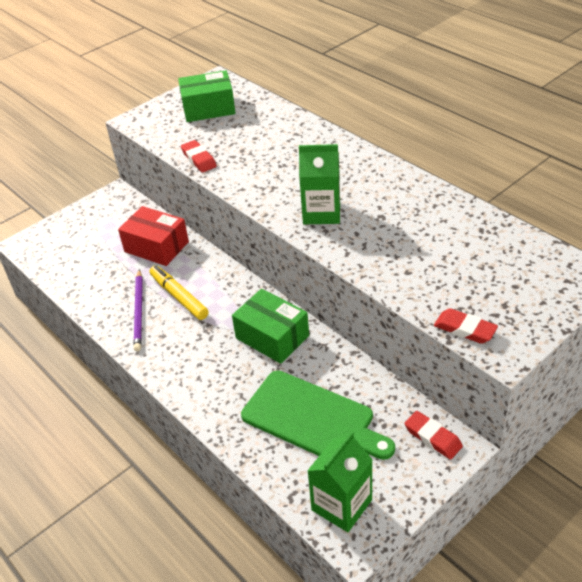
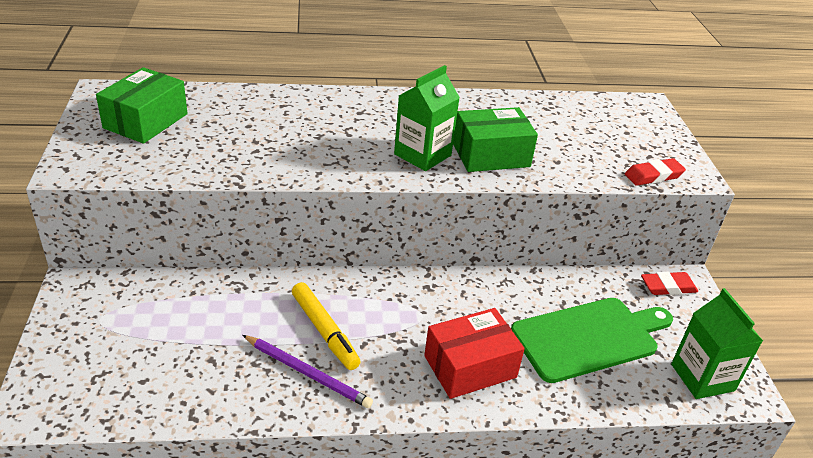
camera: 60 degrees left, 5 degrees down
red box [118,206,189,266] -> red box moved to [424,308,525,399]
yellow marker [150,265,209,320] -> yellow marker turned 120 degrees counterclockwise [292,282,361,370]
red eraser [181,140,217,173] -> none
green box [232,289,309,364] -> green box moved to [453,107,538,172]

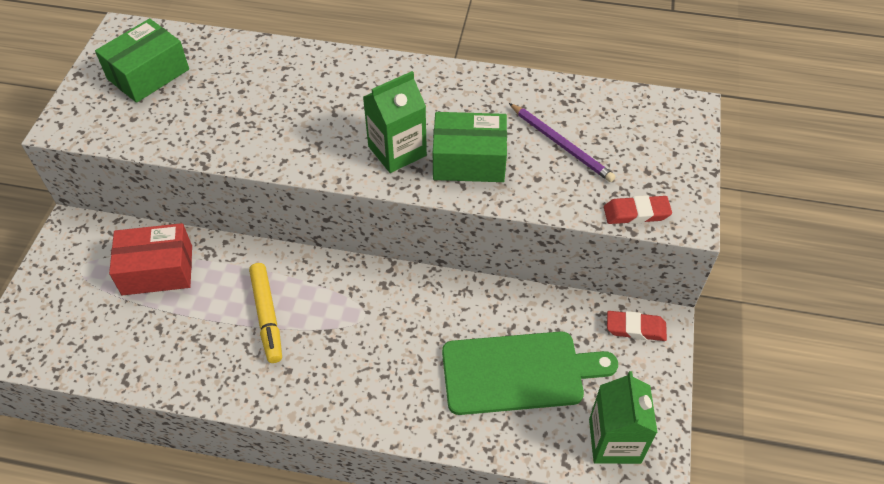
camera: 20 degrees right, 15 degrees up
purple pencil [243,335,373,408] -> purple pencil moved to [509,103,616,182]
red box [424,308,525,399] -> red box moved to [109,223,192,295]

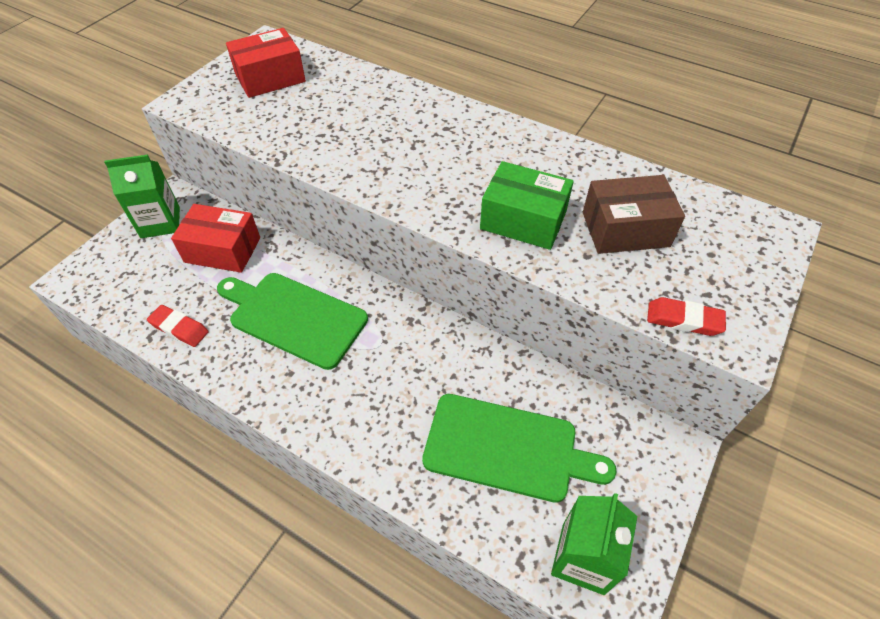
camera: 20 degrees right, 0 degrees up
green box [95,19,189,103] -> red box [226,28,306,98]
yellow marker [249,263,282,363] -> green cutting board [217,273,368,370]
green carton [363,71,427,173] -> green carton moved to [104,155,180,238]
purple pencil [509,103,616,182] -> brown box [583,175,685,254]
red eraser [607,311,667,341] -> red eraser moved to [147,305,209,347]

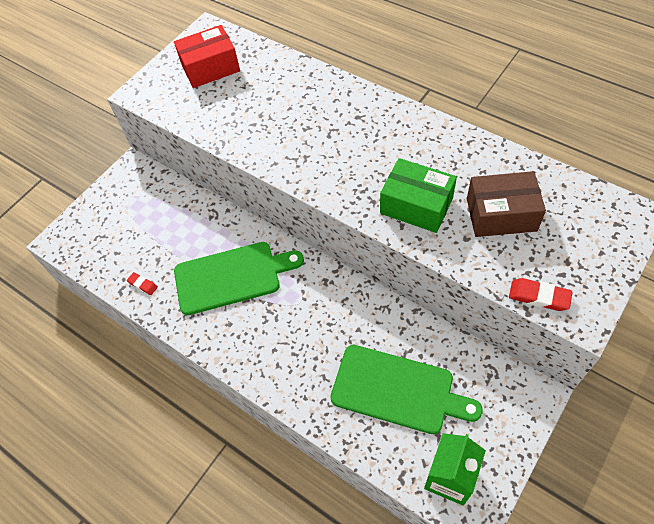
camera: 10 degrees right, 5 degrees up
green carton [104,155,180,238] -> none
red eraser [147,305,209,347] -> red eraser [127,272,158,295], size x0.66
red box [171,204,260,273] -> none
green cutting board [217,273,368,370] -> green cutting board turned 135 degrees clockwise [174,242,304,315]

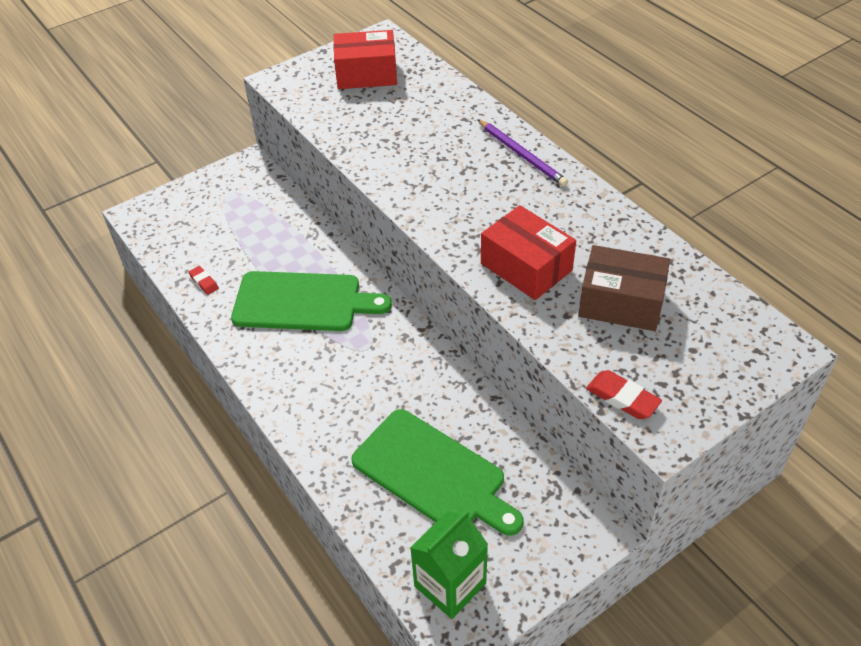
camera: 15 degrees right, 10 degrees down
green box [380,158,457,233] -> red box [481,205,576,300]
none -> purple pencil [477,119,568,187]

